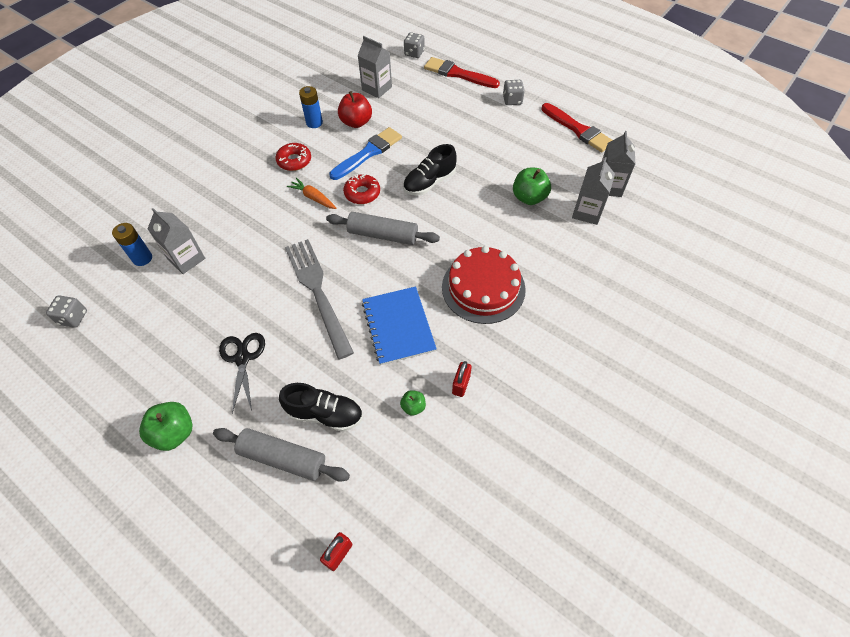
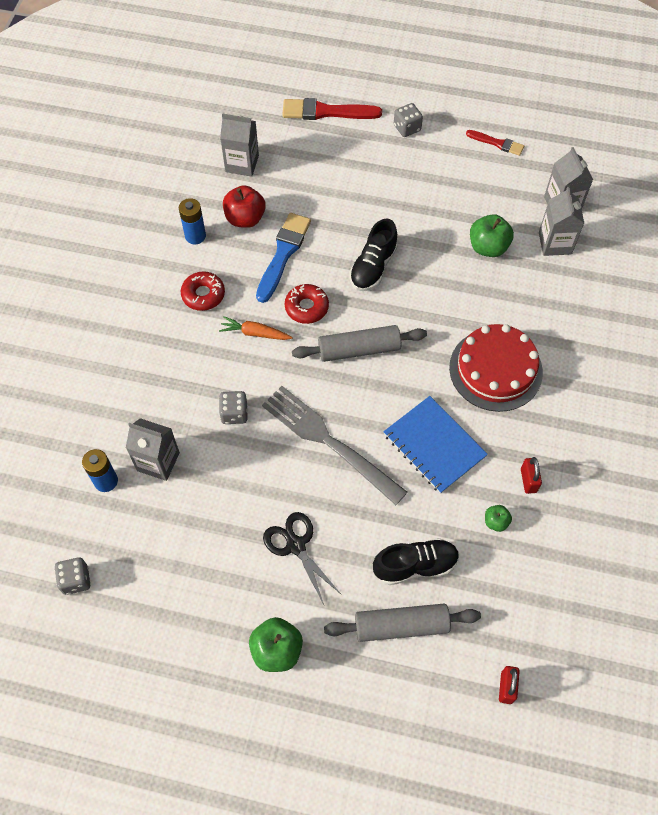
camera: 25 degrees left, 5 degrees up
grey dice [404,32,424,58] -> grey dice moved to [219,391,248,424]
red brush [541,103,612,152] -> red brush [466,130,524,156], size x0.59

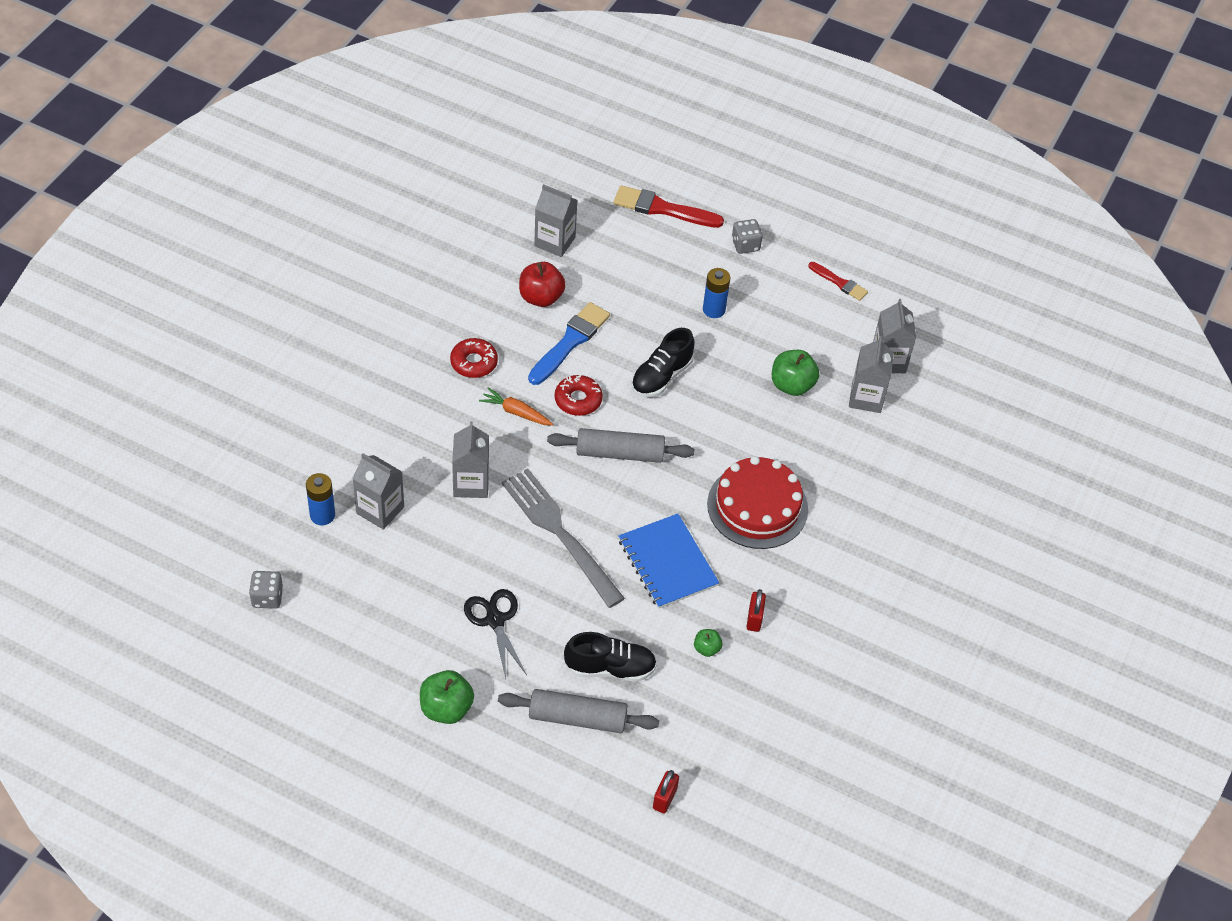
camera: 10 degrees right, 10 degrees down
blue battery [179,198,206,244] -> blue battery moved to [703,268,730,318]
grey dice [219,391,248,424] -> grey carton [452,421,489,498]

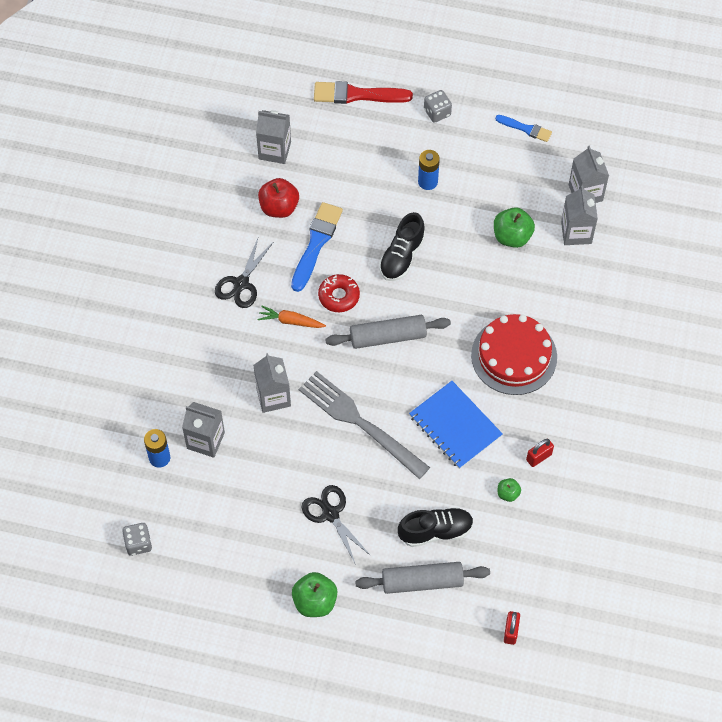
camera: 10 degrees left, 10 degrees up
red donut [450,338,498,378] -> black scissors [215,238,273,308]
red padlock [747,589,766,632] -> red padlock turned 60 degrees clockwise [526,439,554,467]
red brush [808,262,868,301] -> blue brush [495,115,552,142]

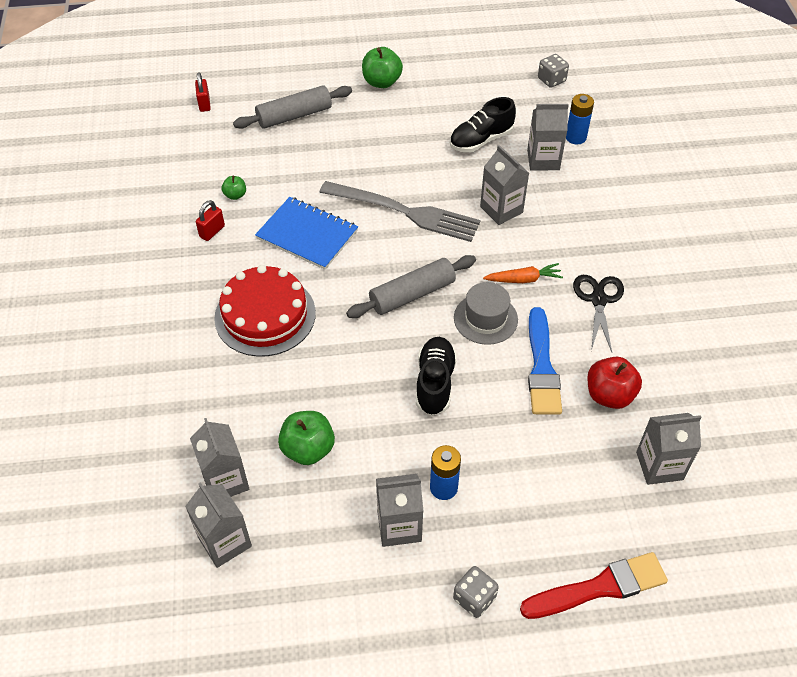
camera: 160 degrees right, 10 degrees down
black scissors [302,485,371,565] -> none
red donut [318,274,360,312] -> grey hat [454,282,518,345]
black shoe [398,507,474,547] -> black shoe moved to [450,97,516,152]
blue brush [495,115,552,142] -> none
none -> grey carton [376,474,423,547]

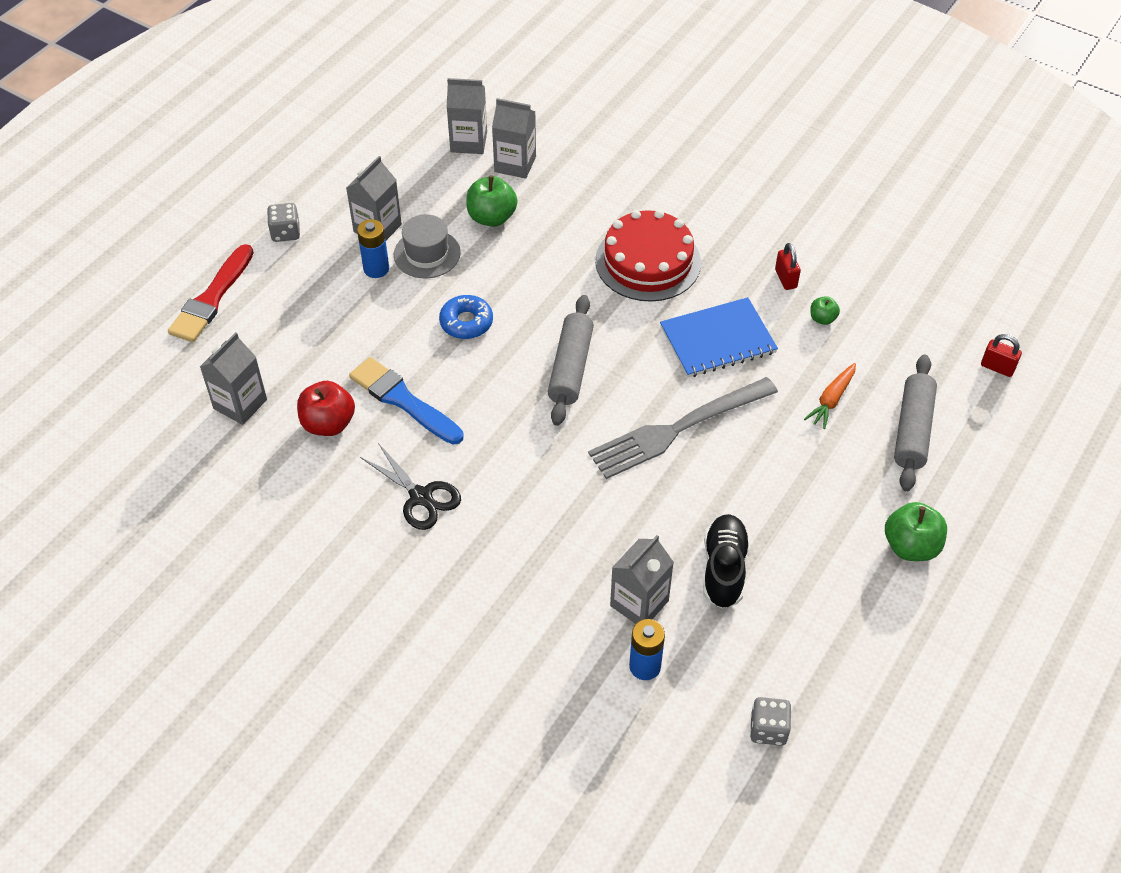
camera: 130 degrees right, 0 degrees up
black shoe [416,337,457,416] -> blue donut [439,295,493,339]
grey hat [454,282,518,345] -> grey hat moved to [394,214,461,278]
grey carton [480,145,529,225] -> none
orange carrot [483,263,563,283] -> orange carrot moved to [804,363,856,429]

